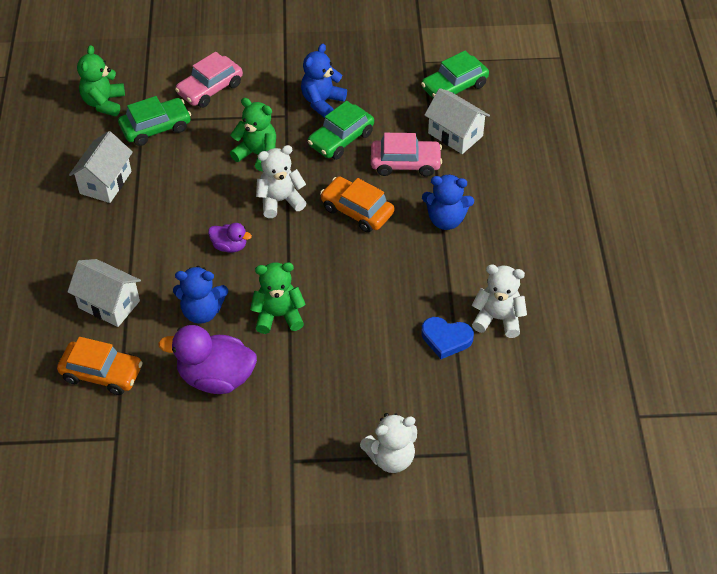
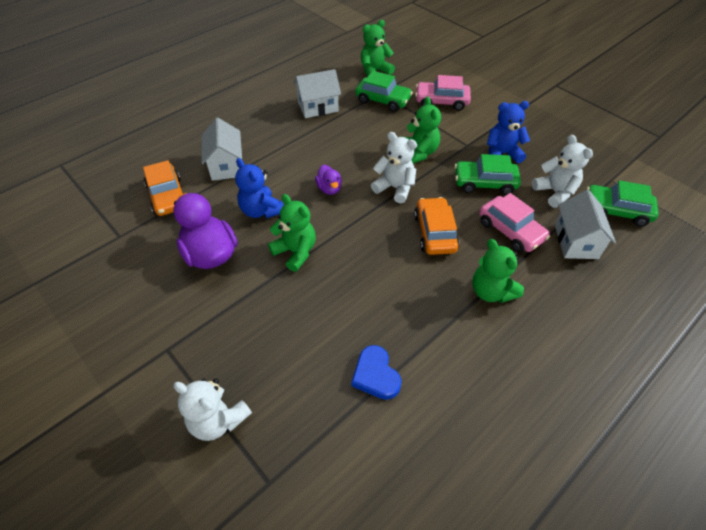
camera: 50 degrees right, 0 degrees up
blue teddy bear [422,174,474,230] -> green teddy bear [472,239,524,303]
white teddy bear [472,264,527,338] -> white teddy bear moved to [532,135,593,208]

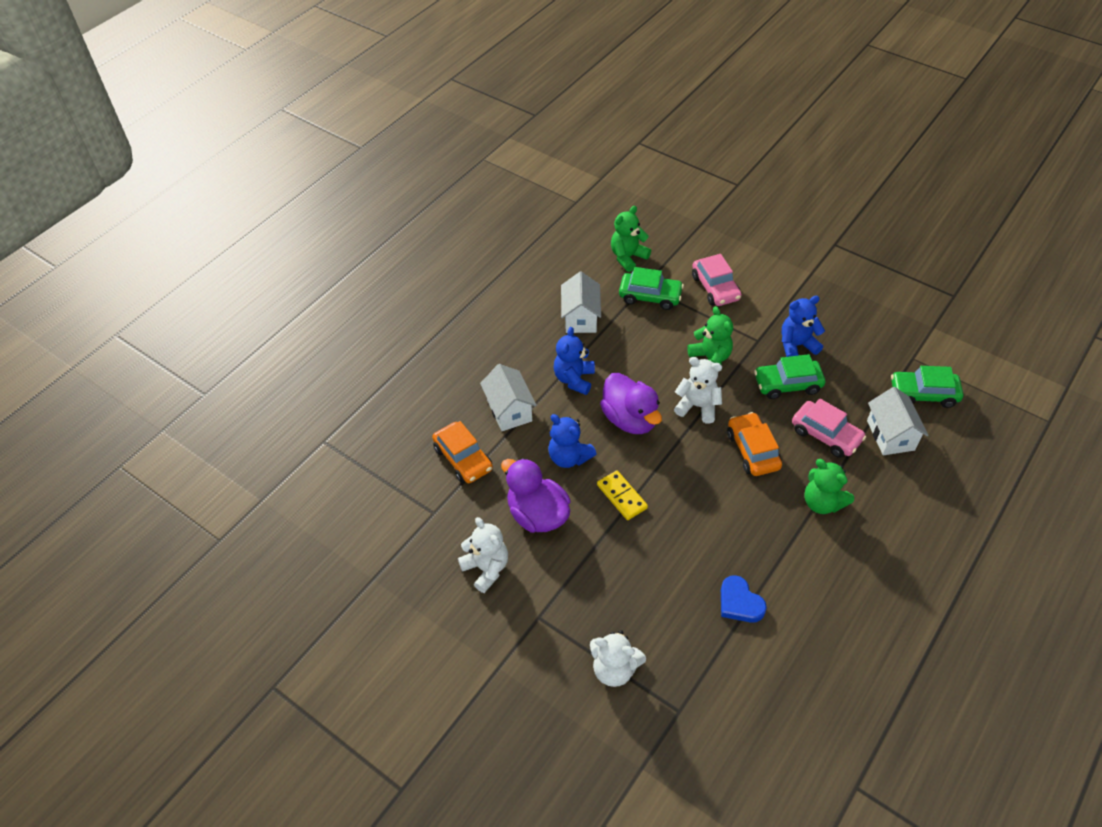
camera: 10 degrees left, 0 degrees up
green teddy bear [268,194,316,272] -> yellow domino [597,470,648,520]
white house [293,69,341,118] -> white house turned 60 degrees counterclockwise [561,271,601,333]
purple duck [315,165,342,195] -> purple duck [600,373,662,434], size x1.93
pink car [415,75,471,111] -> pink car turned 105 degrees counterclockwise [692,254,741,306]
white teddy bear [532,135,593,208] -> white teddy bear moved to [458,517,508,593]
none -> blue teddy bear [553,327,595,395]

